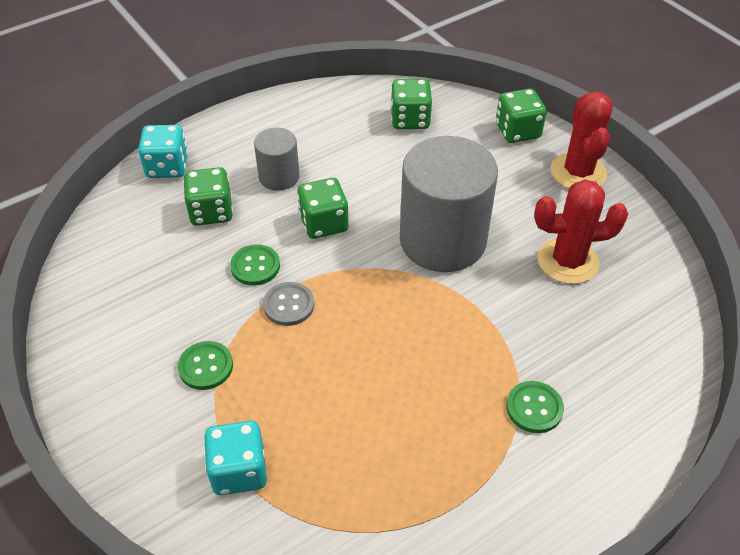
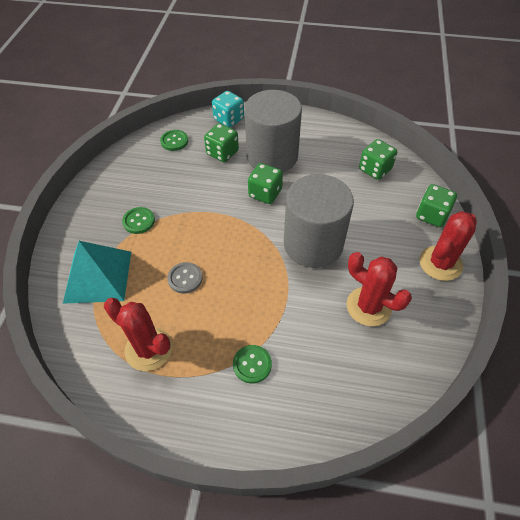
camera: 45 degrees right, 5 degrees up
turquoise dice [204,421,267,495] -> turquoise pyramid [63,241,131,304]
green button [230,244,280,286] -> green button moved to [160,130,188,151]
grey cylinder [254,128,300,191] -> grey cylinder [245,90,302,172], size x1.99
grey button [263,282,315,326] -> grey button moved to [167,262,203,294]
none -> red cactus [104,298,173,371]

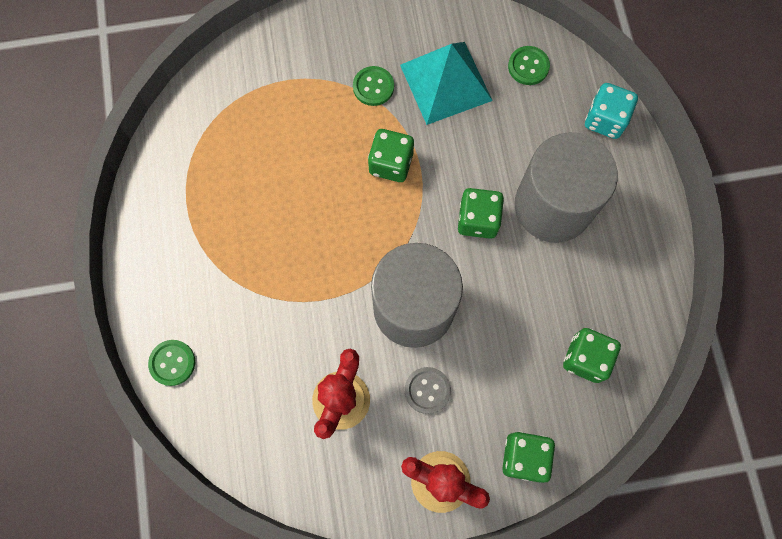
camera: 70 degrees right, 20 degrees up
turquoise pyramid [63,241,131,304] -> turquoise pyramid moved to [400,42,493,125]
red cactus [104,298,173,371] -> none
grey button [167,262,203,294] -> grey button moved to [405,367,451,414]
green dice [204,123,239,162] -> green dice moved to [368,129,414,182]
green button [233,345,272,383] -> green button moved to [148,340,195,386]

